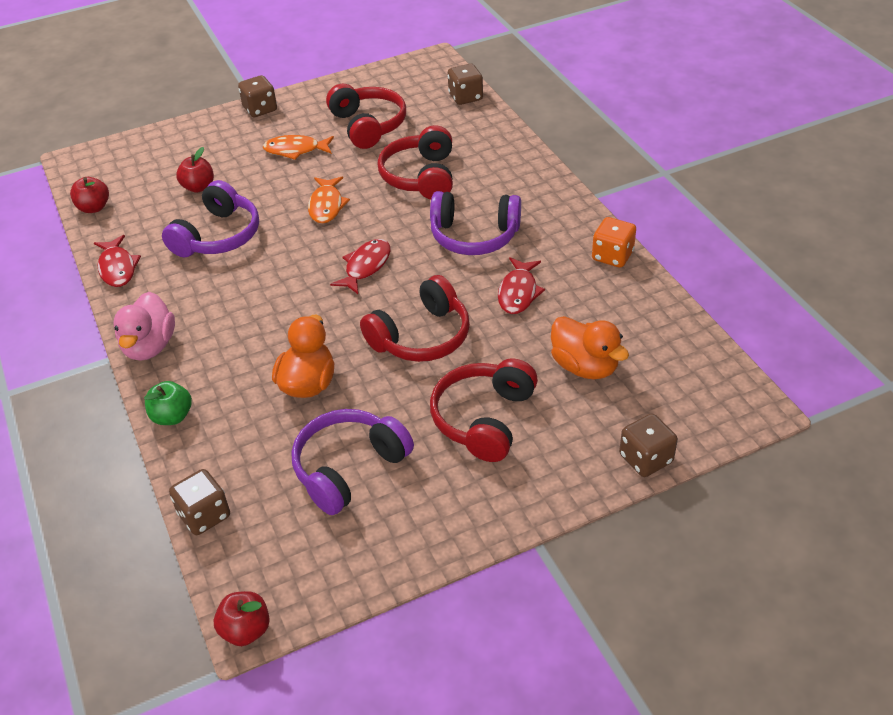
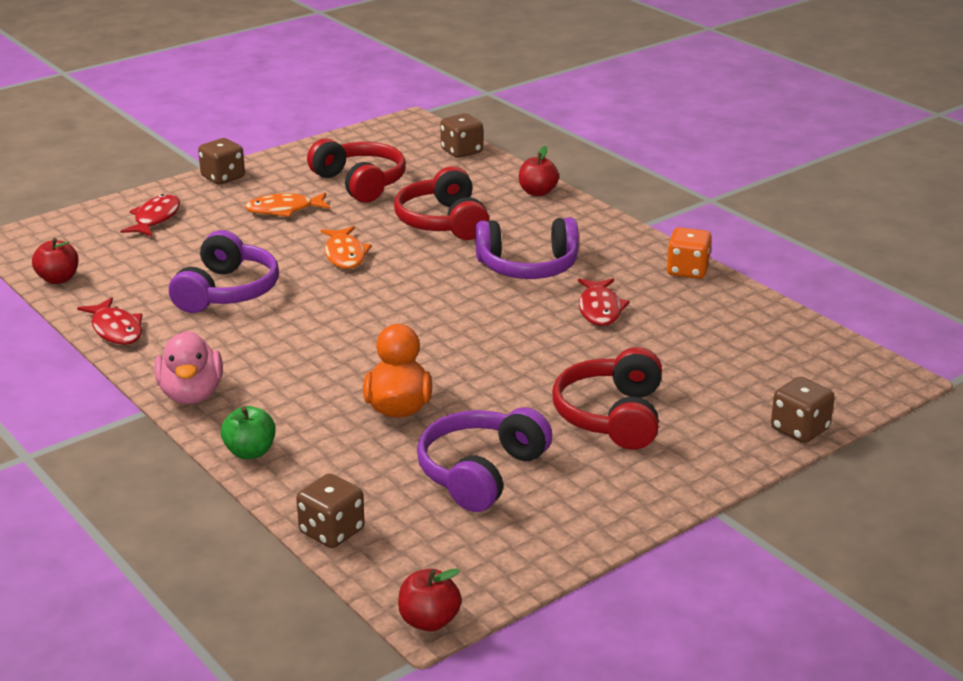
camera: 15 degrees left, 15 degrees down
red apple [176,147,214,193] -> red apple moved to [519,146,559,196]
red fish [330,239,390,294] -> red fish moved to [120,194,180,236]
red headphones [360,275,470,362] -> none
orange duck [551,316,629,379] -> none

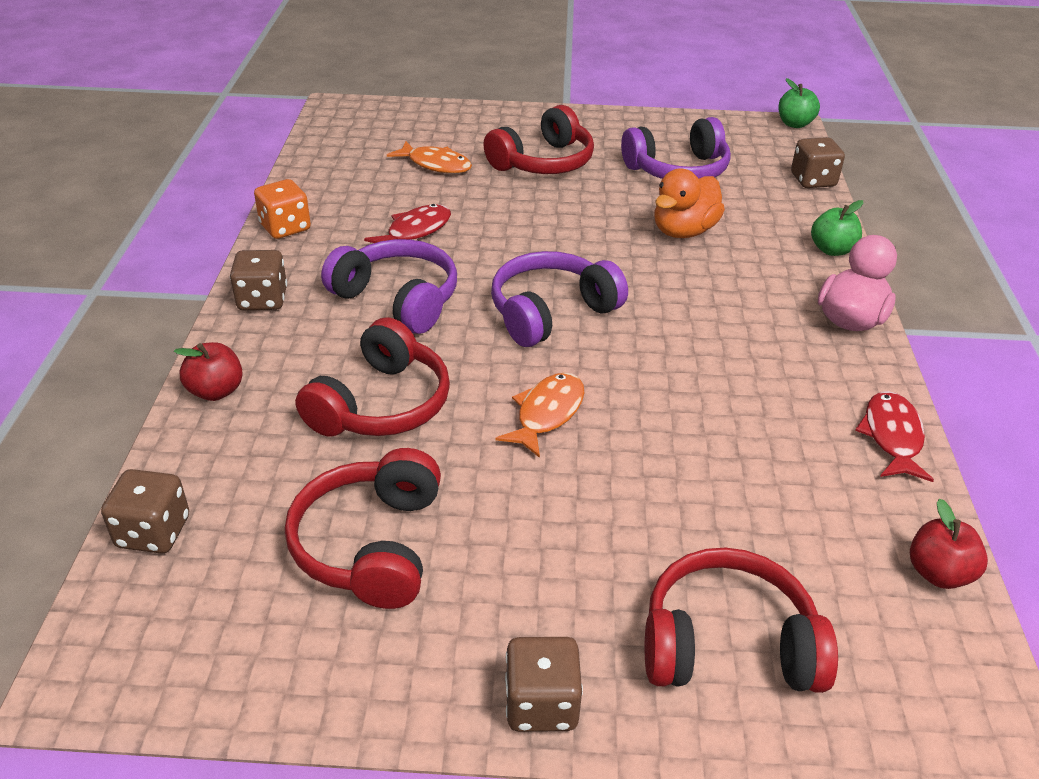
camera: 140 degrees left, 10 degrees up
red fish [120,194,180,236] -> red headphones [645,548,838,693]
purple headphones [169,230,279,313] -> purple headphones moved to [491,251,628,347]
orange fish [245,193,330,217] -> orange fish moved to [387,141,472,173]
red apple [398,569,462,631] -> green apple [778,78,820,128]
brown dice [771,377,835,443] -> brown dice moved to [230,250,287,310]

